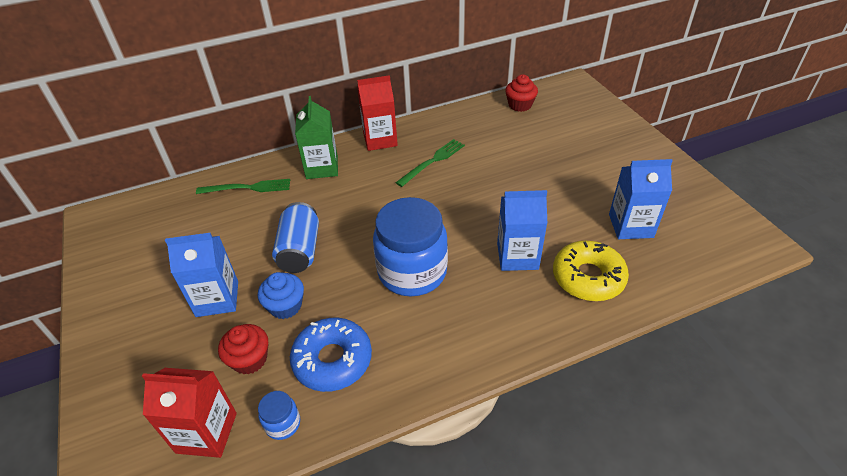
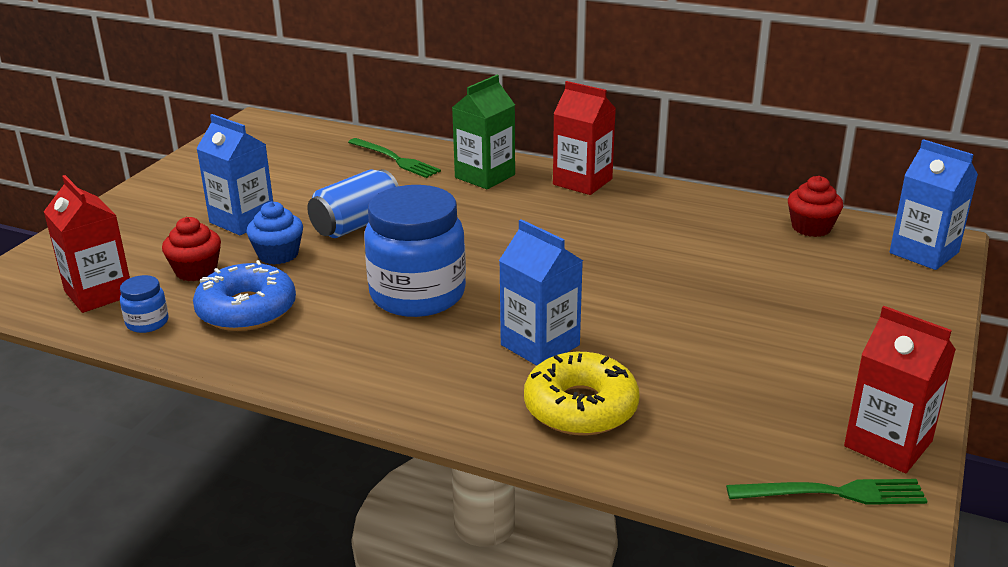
camera: 45 degrees right, 15 degrees down
green fork [395,139,465,187] -> green fork moved to [726,479,928,505]
blue carton [609,159,673,239] -> blue carton moved to [890,139,978,270]
none -> red carton [844,306,956,473]

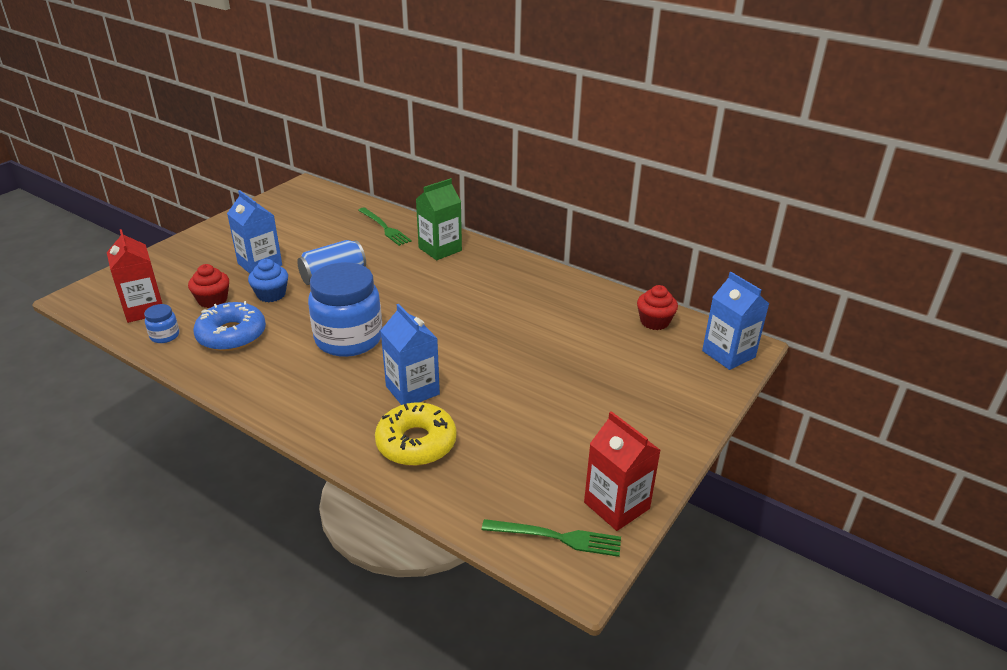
camera: 10 degrees right, 5 degrees up
red carton [553,81,616,195] -> none

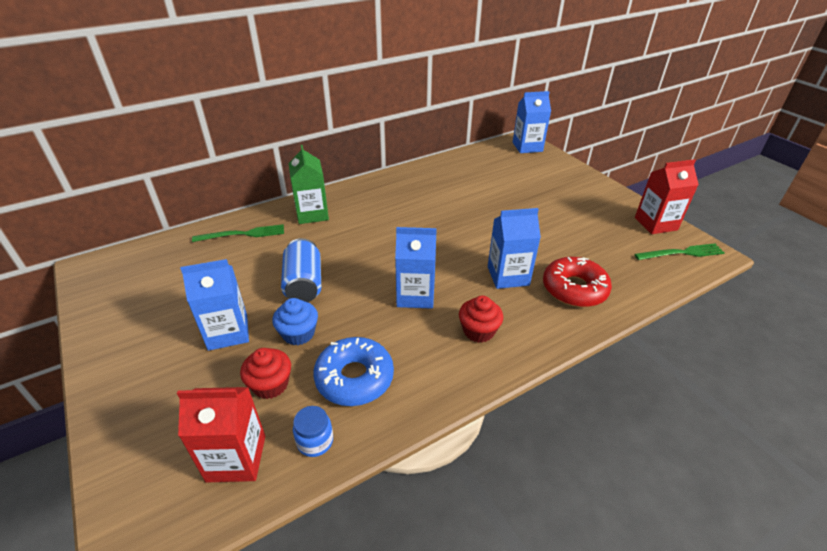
camera: 65 degrees left, 5 degrees up
blue jar [308,262,382,357] -> blue carton [395,227,437,309]
yellow donut [375,402,457,466] -> red donut [543,257,612,307]
green fork [482,519,621,557] -> green fork turned 45 degrees clockwise [634,243,725,260]
red cupcake [637,285,678,330] -> red cupcake moved to [459,296,503,343]

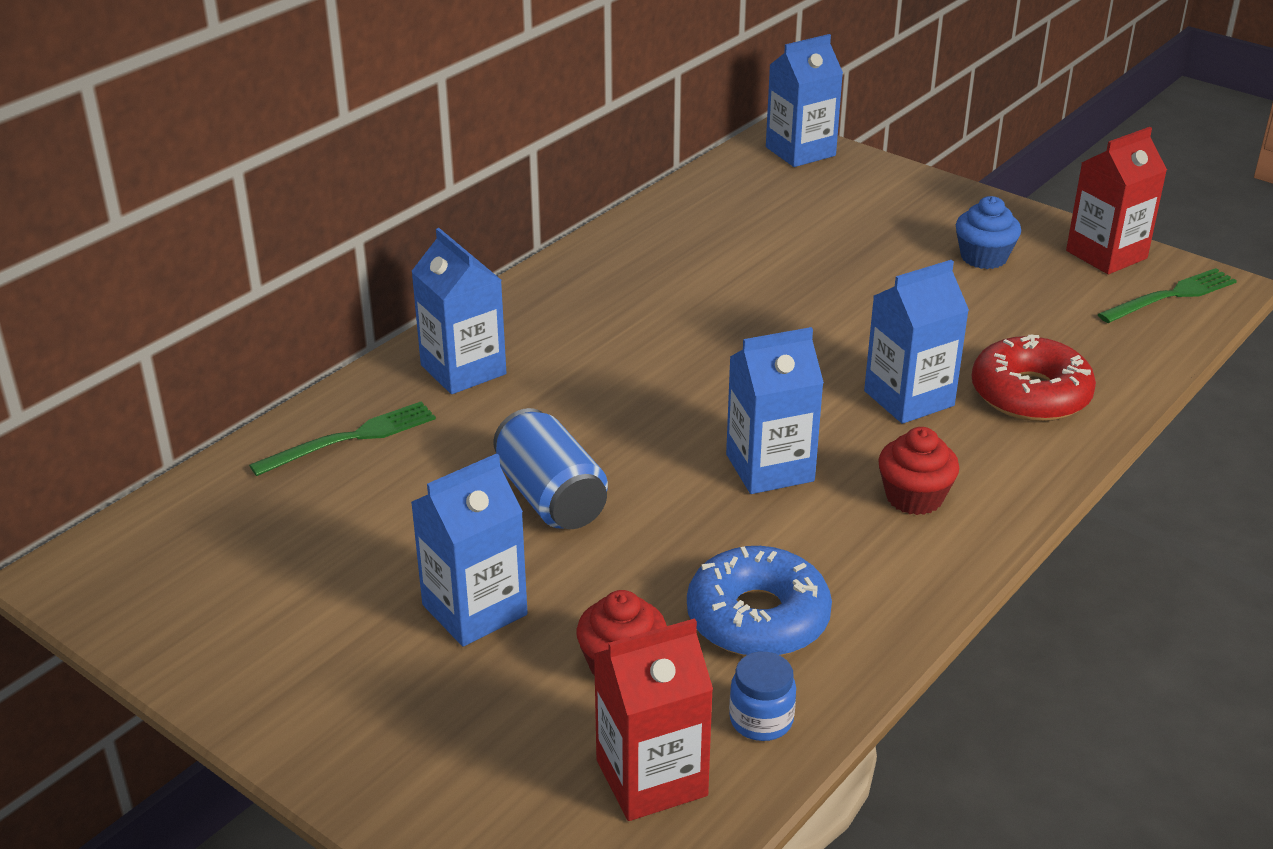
camera: 20 degrees left, 5 degrees down
blue cupcake [272,298,318,345] -> blue cupcake moved to [956,196,1021,269]
green carton [289,145,329,224] -> blue carton [411,228,506,394]

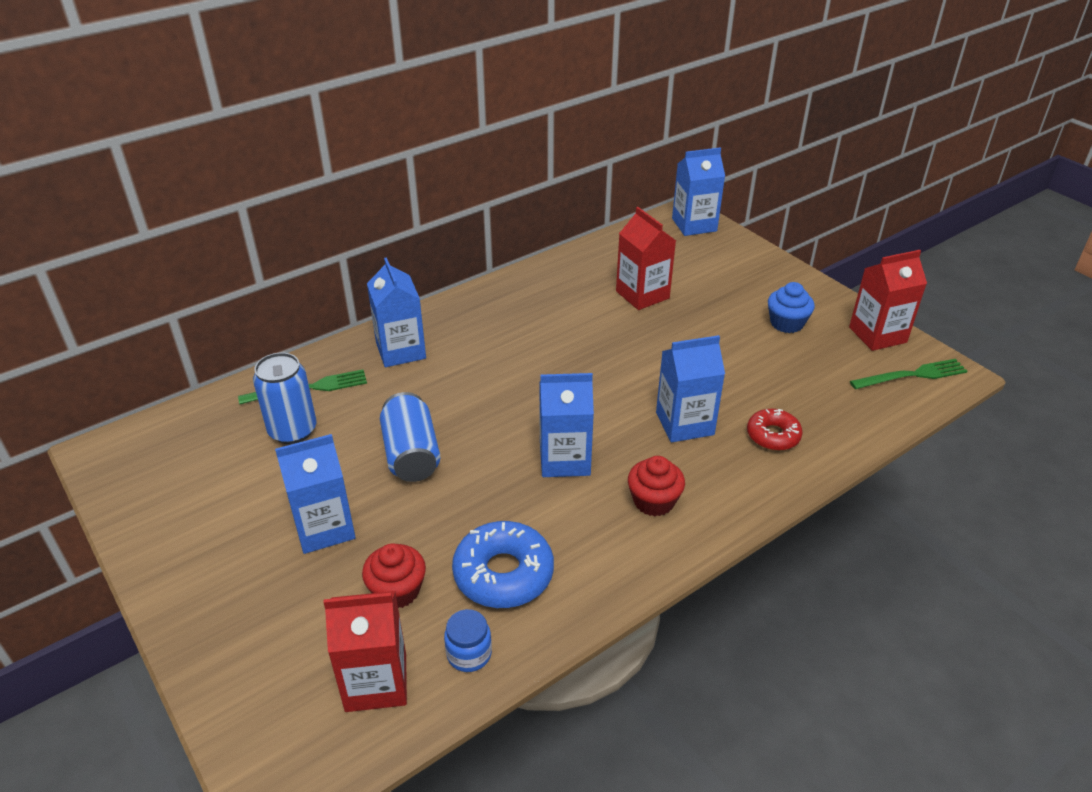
camera: 15 degrees right, 5 degrees up
red donut [972,334,1096,421] -> red donut [747,409,803,451], size x0.62
none -> blue can [253,352,316,444]
none -> red carton [616,207,676,310]

